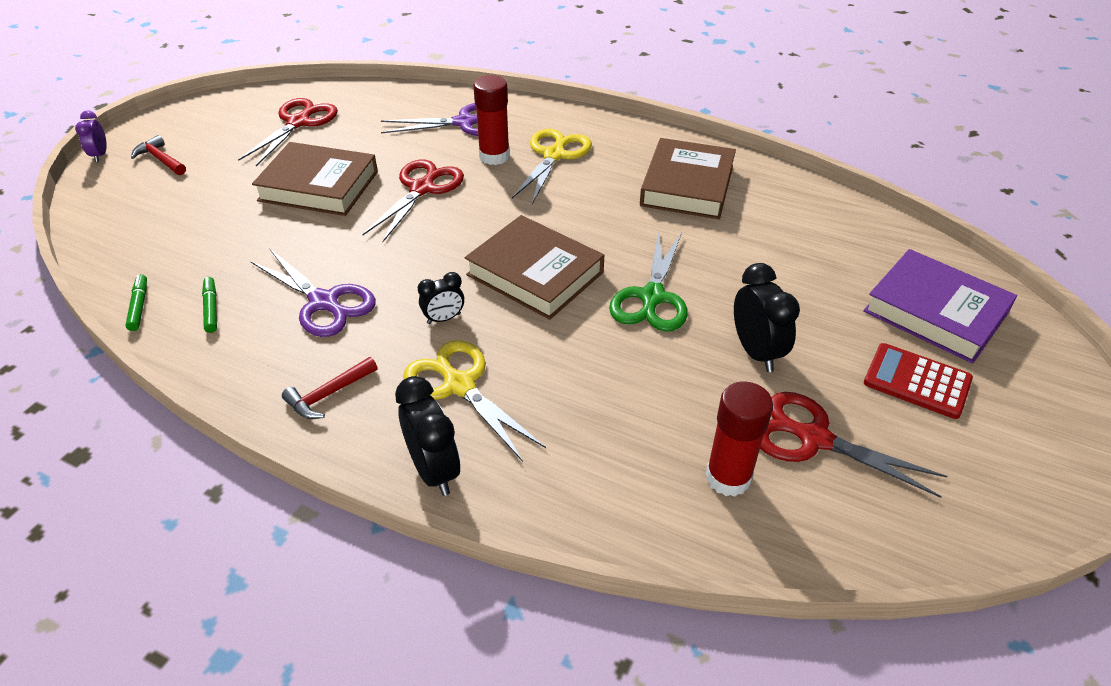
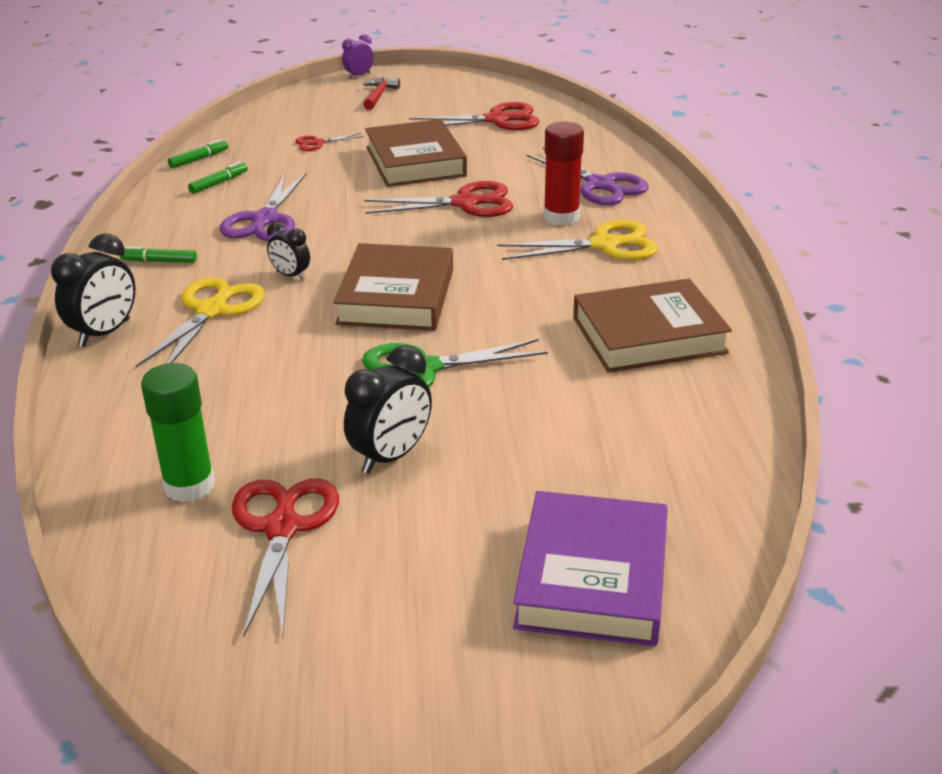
camera: 60 degrees right, 10 degrees down
red hammer [282,357,378,419] -> green marker [120,246,197,263]
red glue stick [706,382,773,497] -> green glue stick [141,363,215,502]
red calculator [864,343,973,419] -> none
none -> red scissors [295,133,364,151]

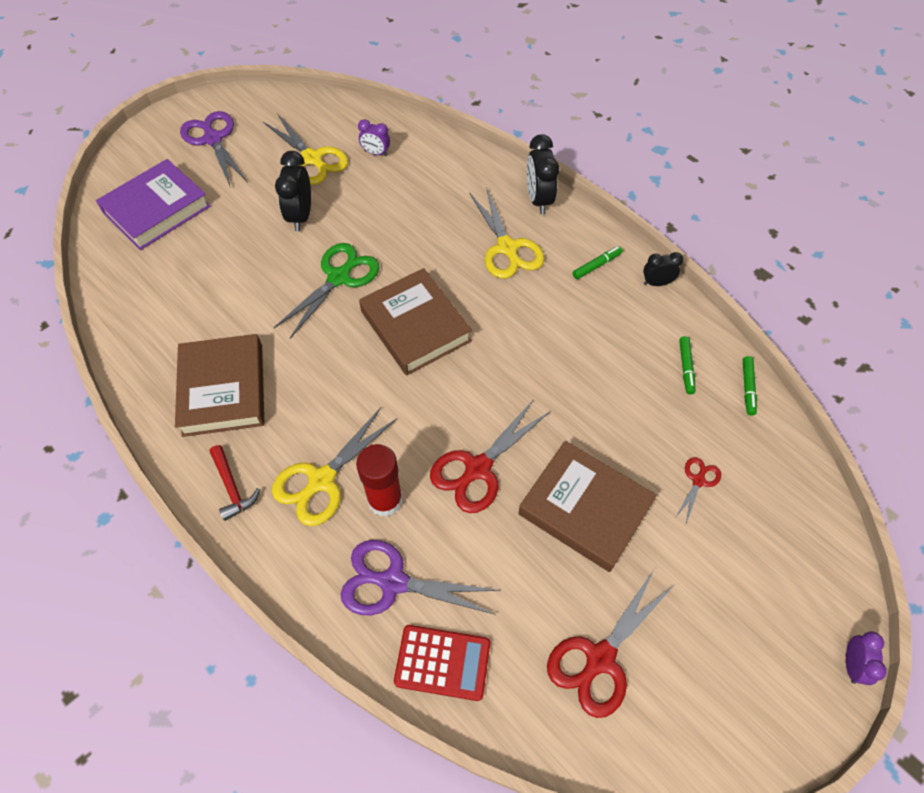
camera: 140 degrees right, 25 degrees up
green glue stick [141,363,215,502] -> purple clock [358,119,390,156]
purple scissors [220,173,307,241] -> purple scissors moved to [180,111,248,186]
red scissors [232,478,339,637] -> yellow scissors [263,113,349,185]
black clock [267,222,310,280] -> black clock moved to [643,252,683,286]
red hammer [363,78,400,110] -> red hammer moved to [210,445,260,521]
purple book [513,491,668,647] -> purple book turned 75 degrees clockwise [96,159,211,250]
brown book [573,278,732,373] -> brown book turned 45 degrees counterclockwise [175,334,264,437]
none -> red calculator [394,625,490,701]

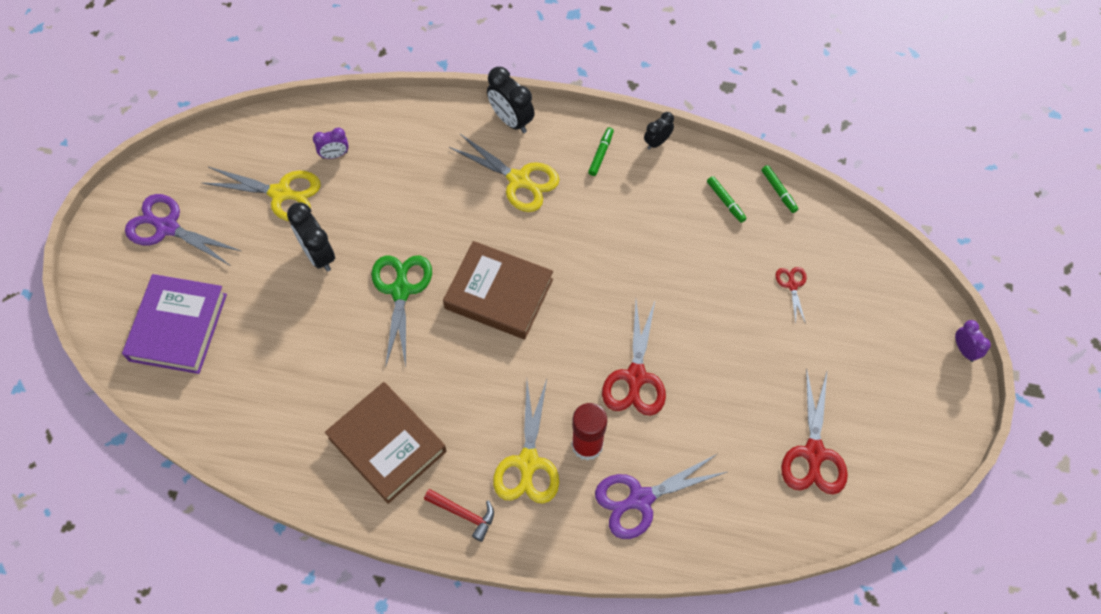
camera: 35 degrees left, 5 degrees up
red calculator [394,625,490,701] -> none
brown book [518,441,657,572] -> none

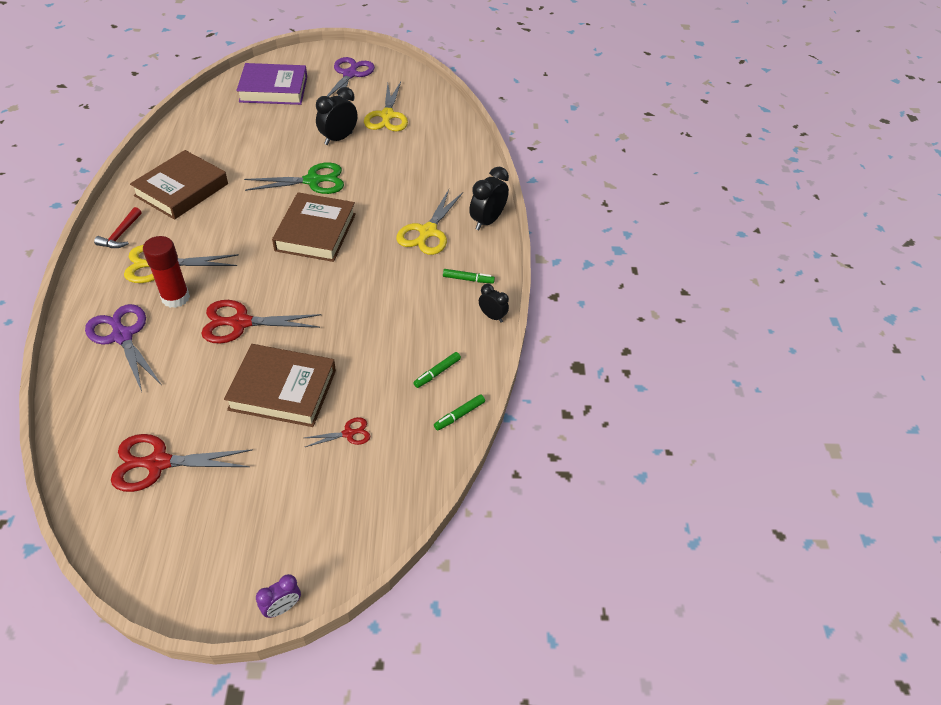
camera: 75 degrees right, 15 degrees down
purple clock [313,128,349,159] -> none
none -> brown book [224,344,336,427]

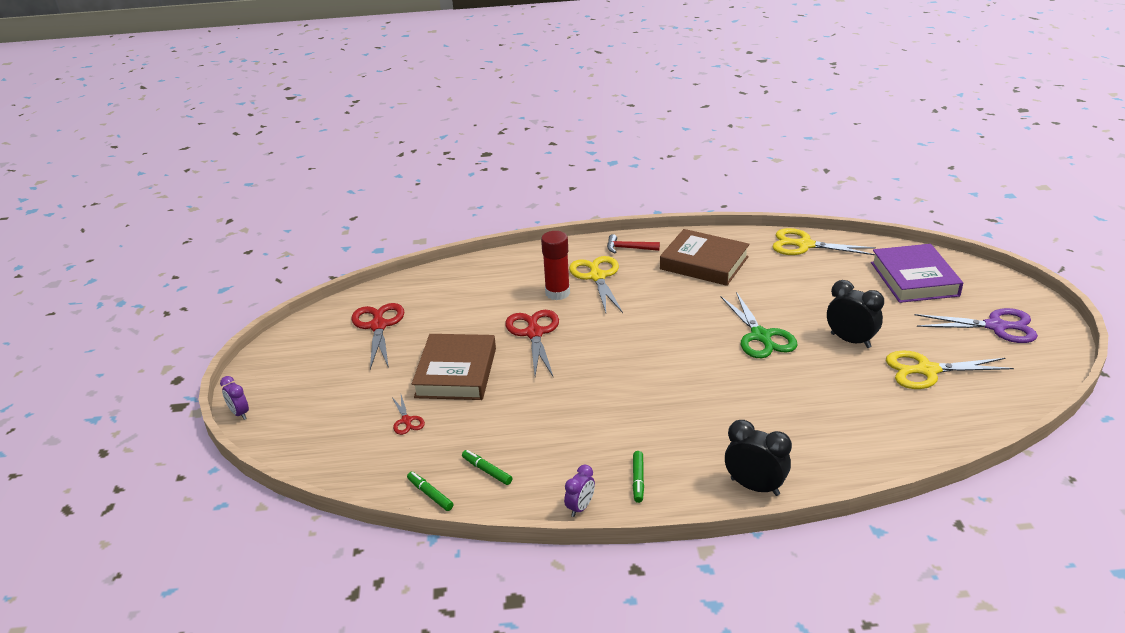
camera: 90 degrees right, 15 degrees down
purple scissors [85,304,162,392] -> none
brown book [272,192,356,262] -> none
yellow scissors [396,190,463,255] -> yellow scissors moved to [772,228,876,255]
black clock [479,284,509,323] -> purple clock [564,465,595,517]

